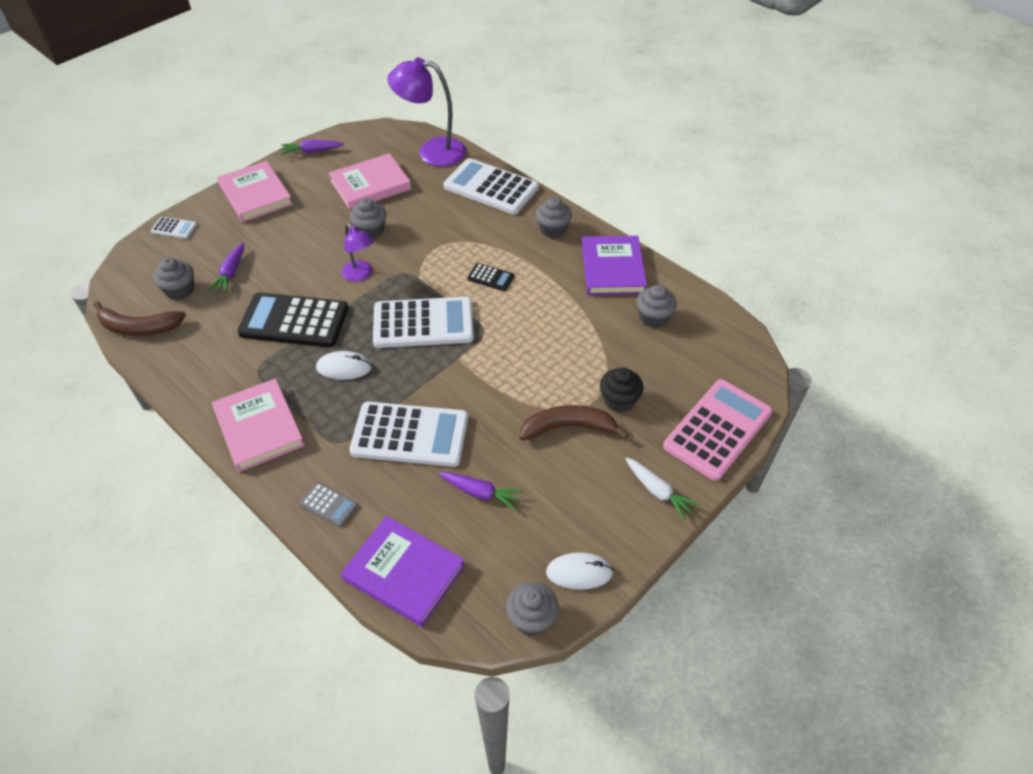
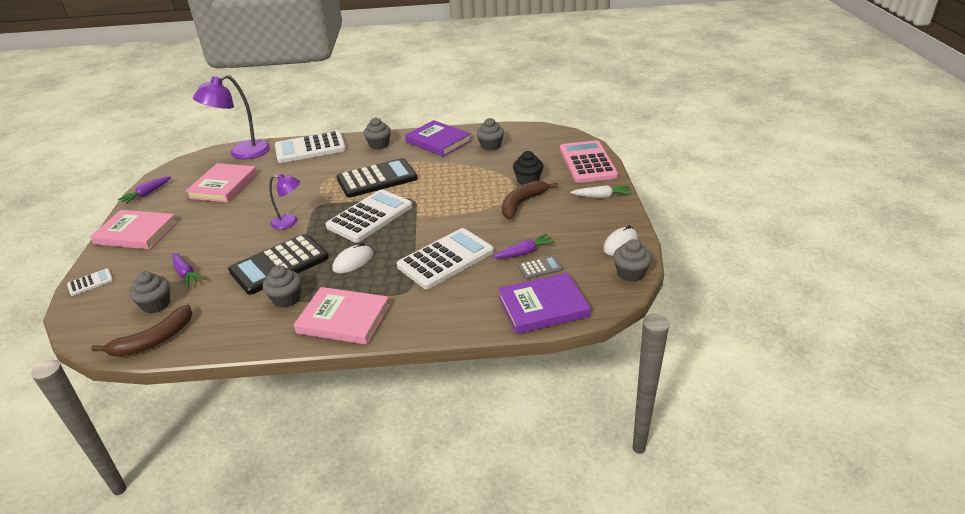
camera: 45 degrees left, 15 degrees down
grey calculator [300,482,358,527] -> grey calculator moved to [518,256,563,279]
grey cupcake [350,198,386,239] -> grey cupcake moved to [263,265,301,308]
black calculator [467,263,514,291] -> black calculator [336,158,417,198], size x2.24

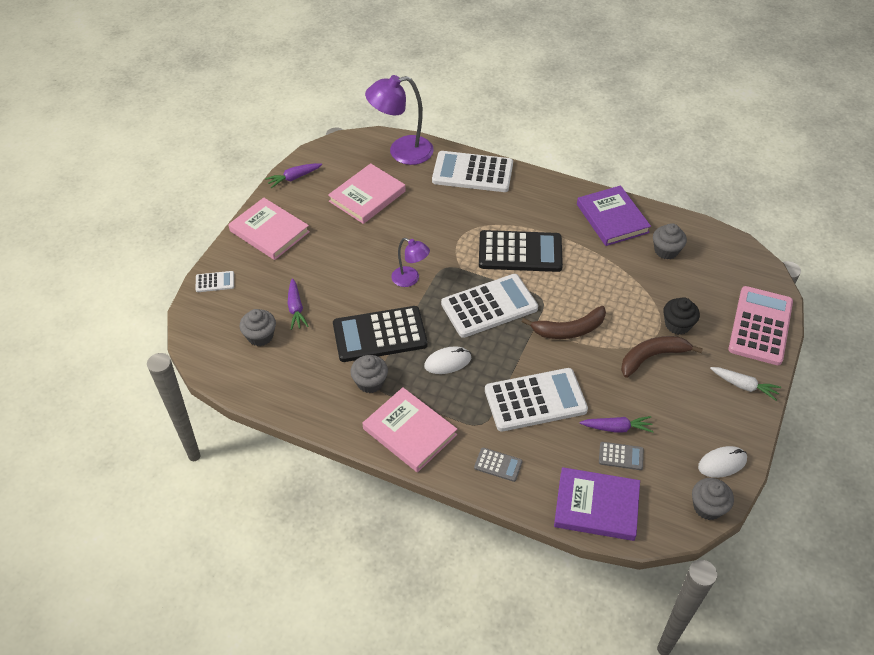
camera: 25 degrees right, 15 degrees up
brown banana [91,305,192,357] -> brown banana moved to [522,306,606,339]
grey cupcake [363,118,391,149] -> none
none -> grey calculator [474,448,522,482]

